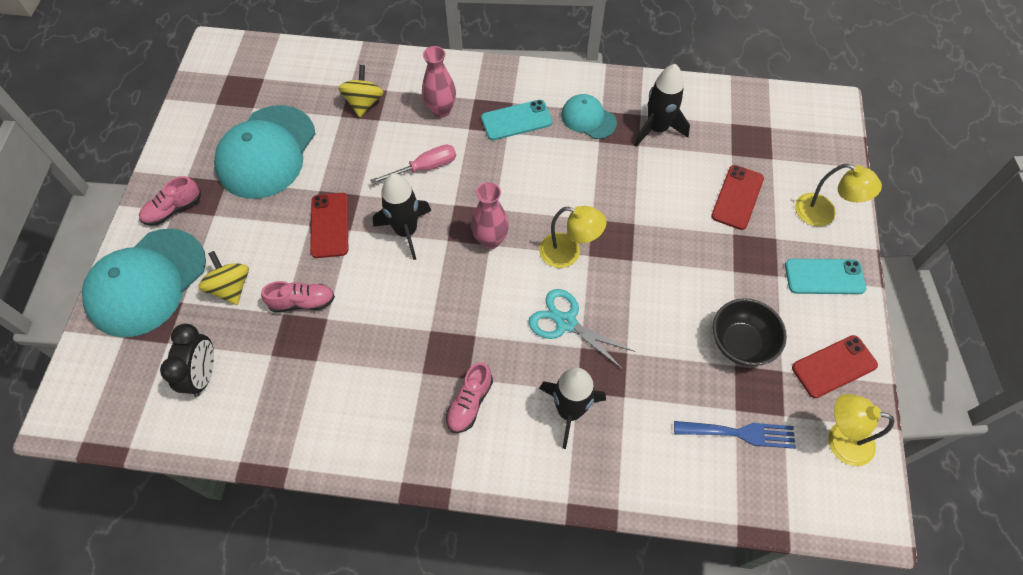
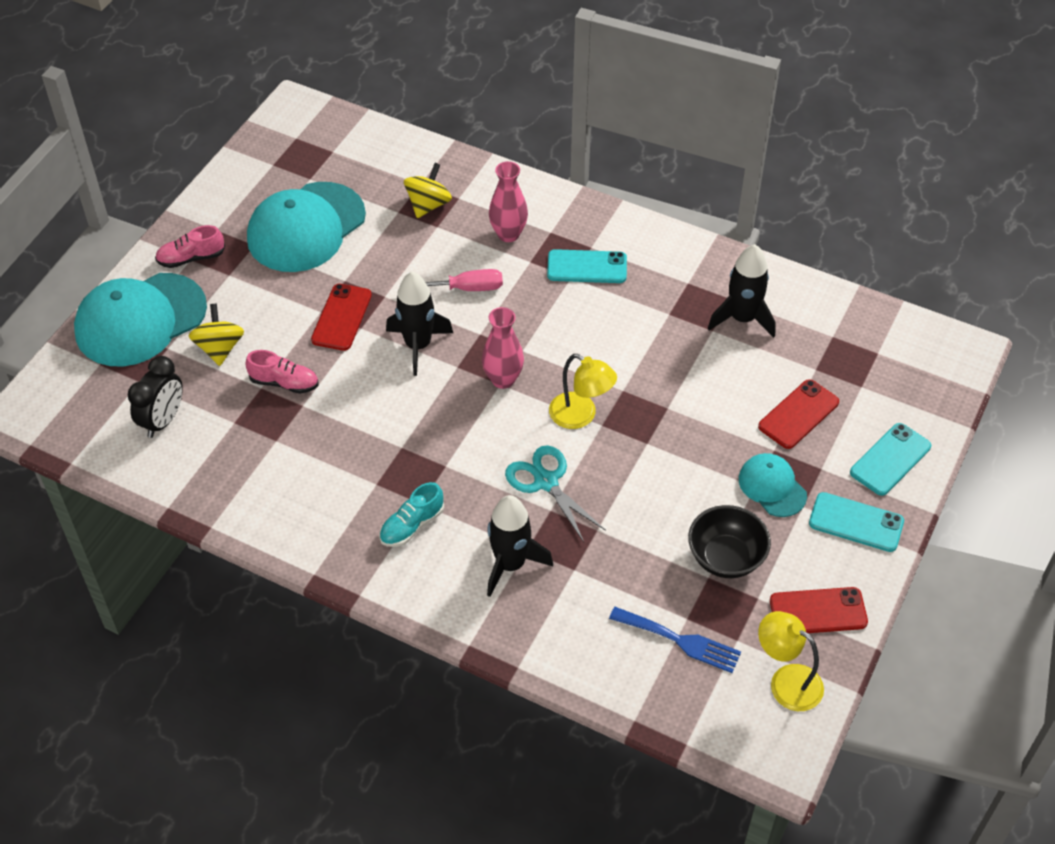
camera: 20 degrees right, 10 degrees down
pink shoe [446,362,493,433] -> turquoise shoe [379,482,444,547]
turquoise cap [561,94,617,139] -> turquoise cap moved to [739,453,807,517]
yellow lamp [795,164,882,226] -> turquoise phone [850,423,931,496]

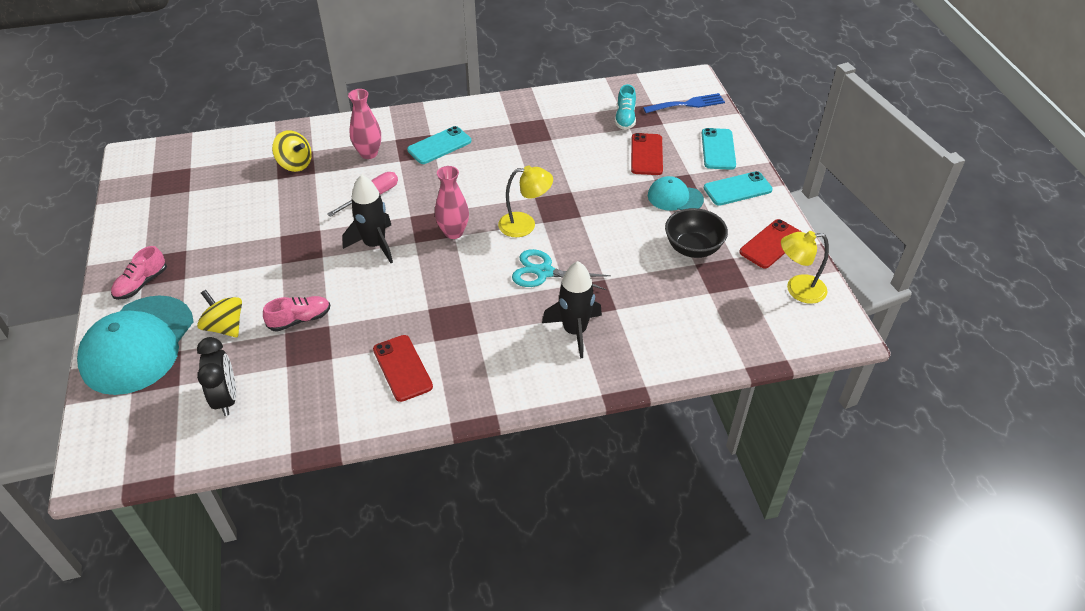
camera: 40 degrees left, 5 degrees down
turquoise cap [247,182,366,272] -> none
red phone [311,284,372,351] -> red phone moved to [373,335,433,402]
turquoise shoe [379,482,444,547] -> turquoise shoe moved to [615,84,636,130]
yellow spinning top [404,163,452,218] -> yellow spinning top turned 135 degrees clockwise [272,130,312,172]
blue fork [609,607,741,673] -> blue fork moved to [643,93,725,113]
black rocket [708,244,776,338] -> none

